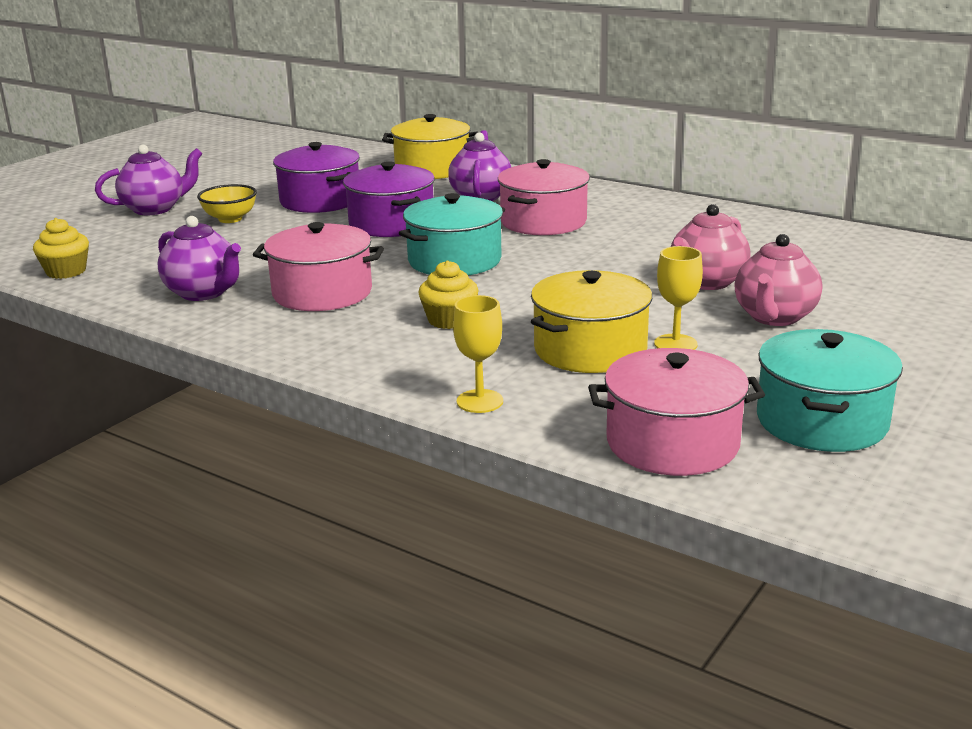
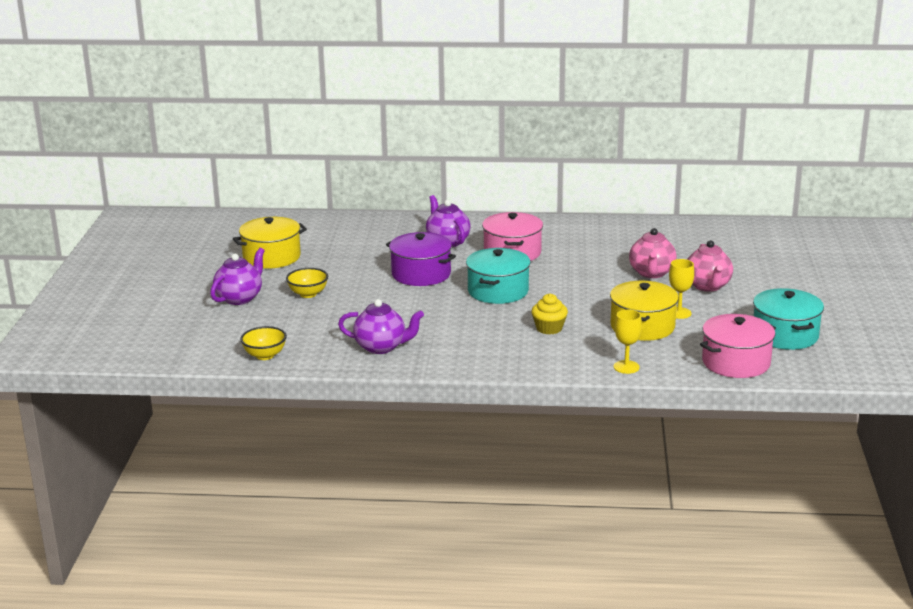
camera: 30 degrees left, 0 degrees up
yellow cupcake [33,218,89,279] -> yellow bowl [240,326,287,360]
pink pot [253,222,384,311] -> none
purple pot [273,142,360,213] -> none
yellow pot [382,114,478,179] -> yellow pot moved to [233,217,307,269]

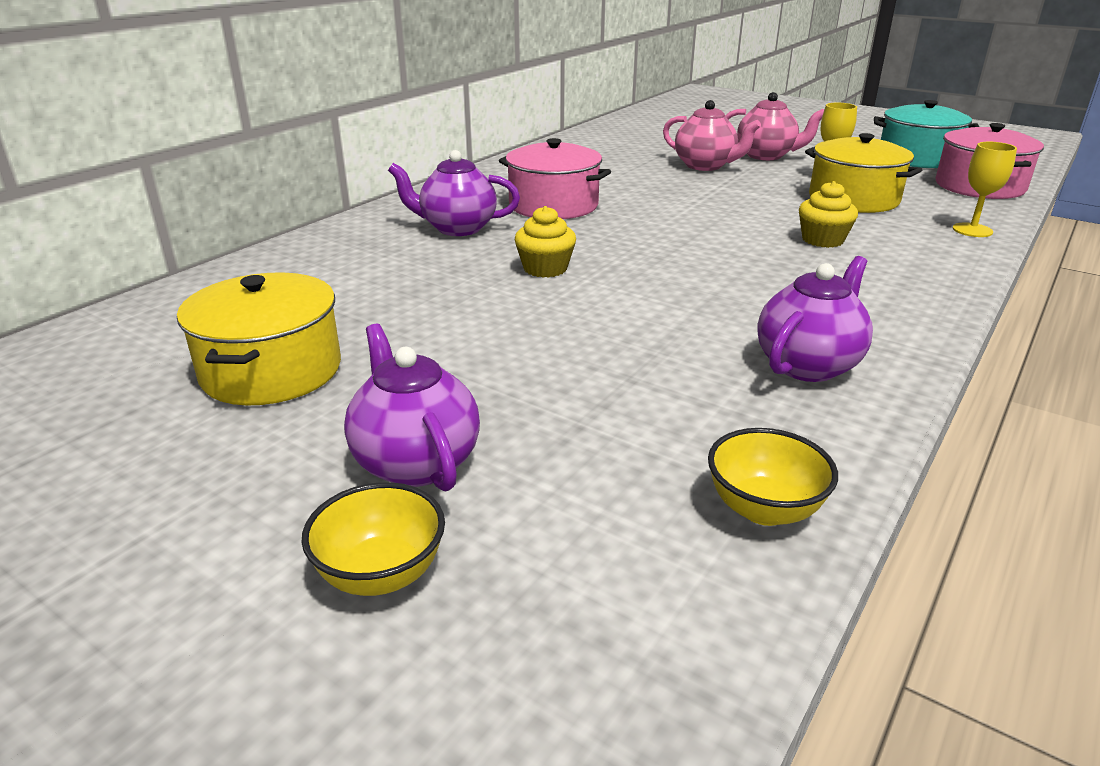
camera: 60 degrees left, 5 degrees up
yellow bowl [286,268,328,298] -> yellow bowl moved to [301,482,445,596]
purple pot [386,232,456,286] -> yellow cupcake [515,206,576,278]
turquoise pot [466,248,531,304] -> none

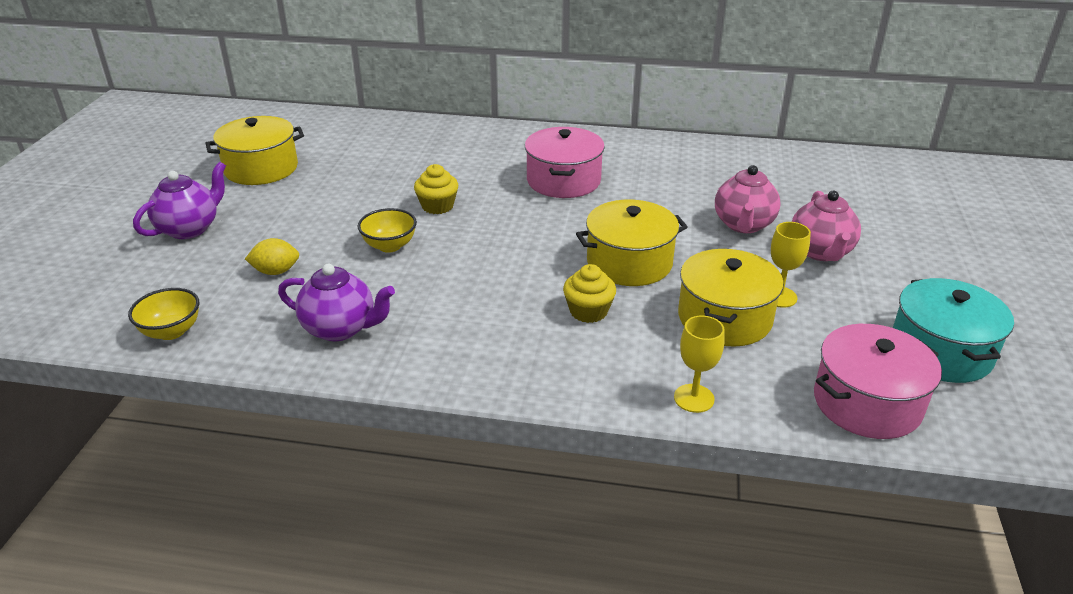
camera: 65 degrees right, 5 degrees up
yellow bowl [301,482,445,596] -> yellow bowl moved to [358,208,417,253]
purple teapot [388,150,520,236] -> none
none -> yellow lemon [245,238,299,275]
none -> yellow pot [576,200,688,286]

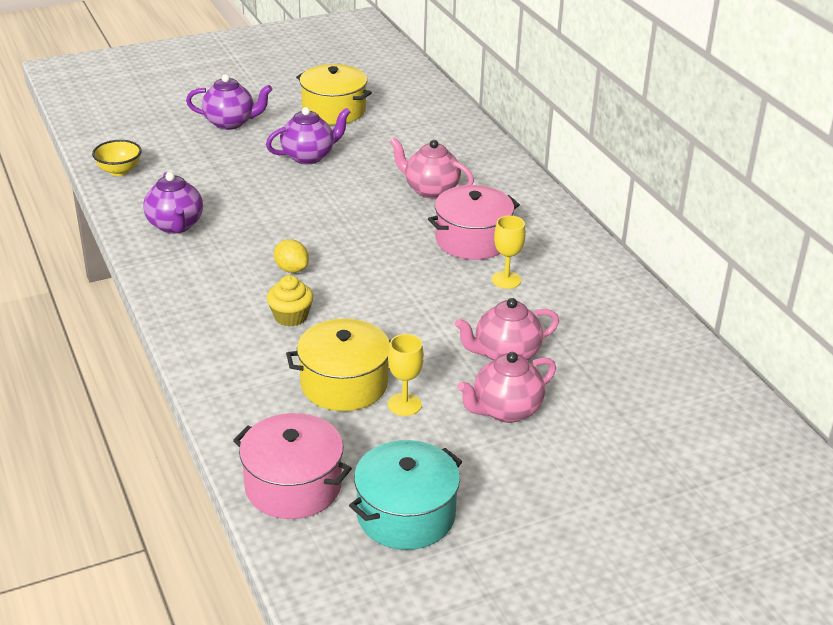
camera: 55 degrees right, 0 degrees up
yellow lemon [245,238,299,275] -> yellow lemon moved to [274,239,309,273]
yellow bowl [358,208,417,253] -> none
yellow cupcake [414,164,458,214] -> none
yellow pot [576,200,688,286] -> none
yellow goblet [674,315,725,413] -> yellow goblet moved to [491,216,526,289]
none -> purple teapot [266,107,350,164]
none -> pink teapot [390,137,474,199]

